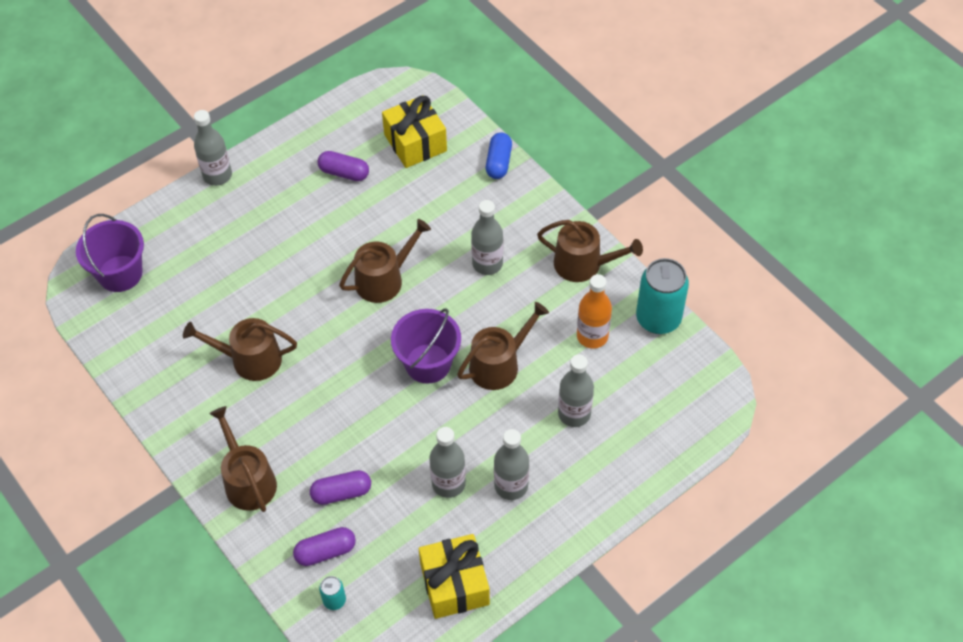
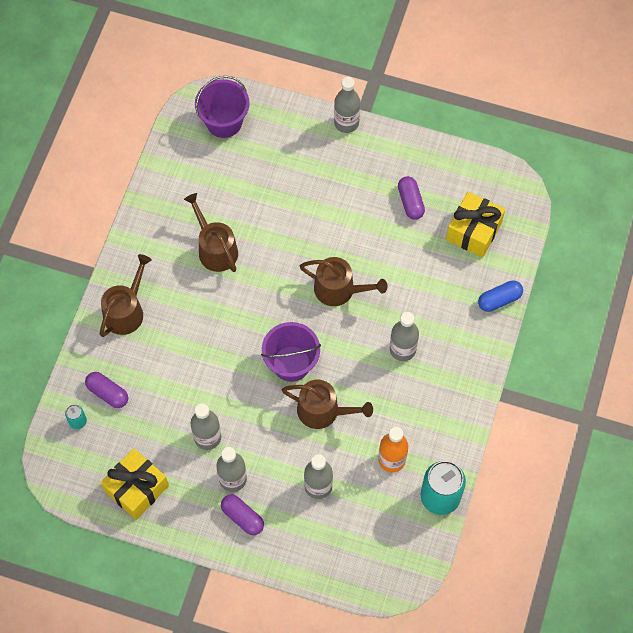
camera: 55 degrees right, 10 degrees up
purple capsule [310,470,371,505] -> purple capsule moved to [221,494,264,535]
brown watering can [537,220,643,282] -> none

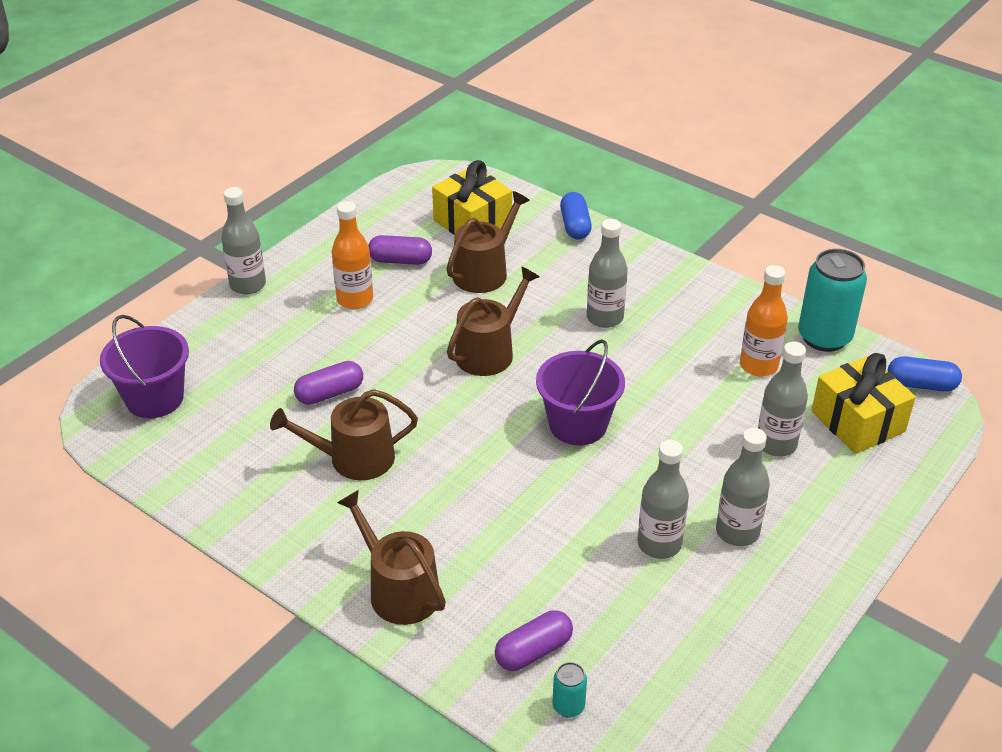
camera: 70 degrees left, 25 degrees down
yellow gift [101,448,169,520] -> yellow gift moved to [811,353,916,454]
purple capsule [221,494,264,535] -> purple capsule moved to [294,361,363,405]
brown watering can [282,380,373,429] -> brown watering can moved to [446,191,530,293]
none -> orange bottle [332,201,373,309]
none -> blue capsule [888,356,962,392]

